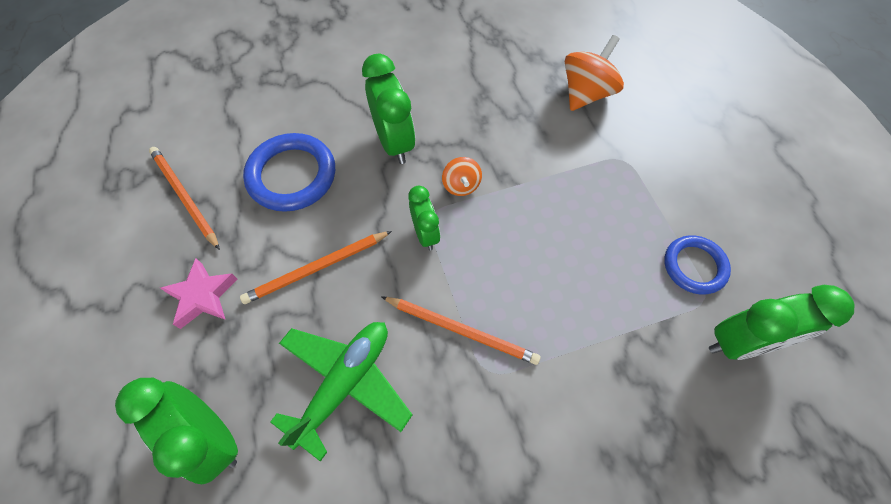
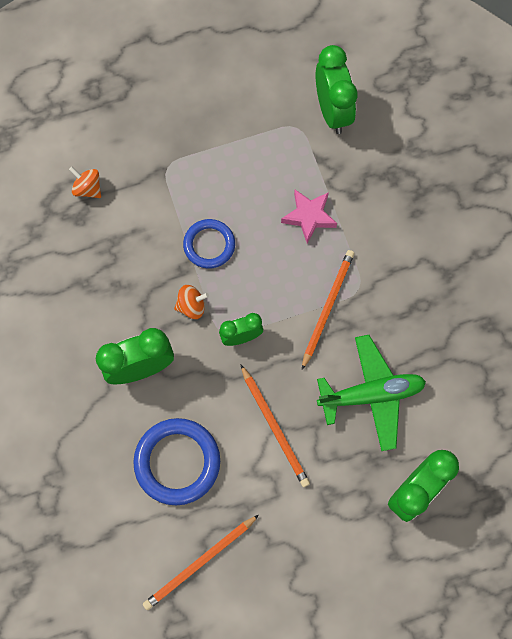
camera: 90 degrees left, 10 degrees up
pink star [160,258,238,329] -> pink star moved to [281,190,337,244]
green plane [270,322,413,461] -> green plane turned 135 degrees clockwise [317,335,426,451]
orange spinning top [565,35,624,111] -> orange spinning top [69,167,101,198], size x0.57
blue ring [664,235,731,295] -> blue ring moved to [183,219,235,268]

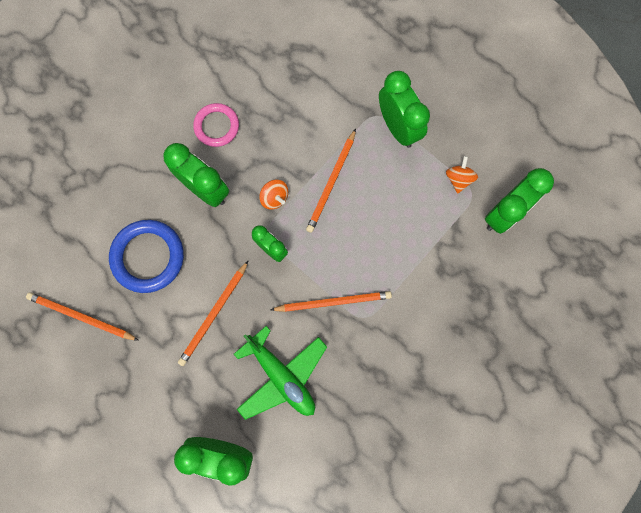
camera: 60 degrees right, 5 degrees up
orange spinning top [69,167,101,198] -> orange spinning top moved to [446,156,478,193]
blue ring [183,219,235,268] -> orange pencil [306,129,356,233]
pink star [281,190,337,244] -> none
none -> pink ring [193,103,239,147]
none -> green clock [379,71,430,148]

